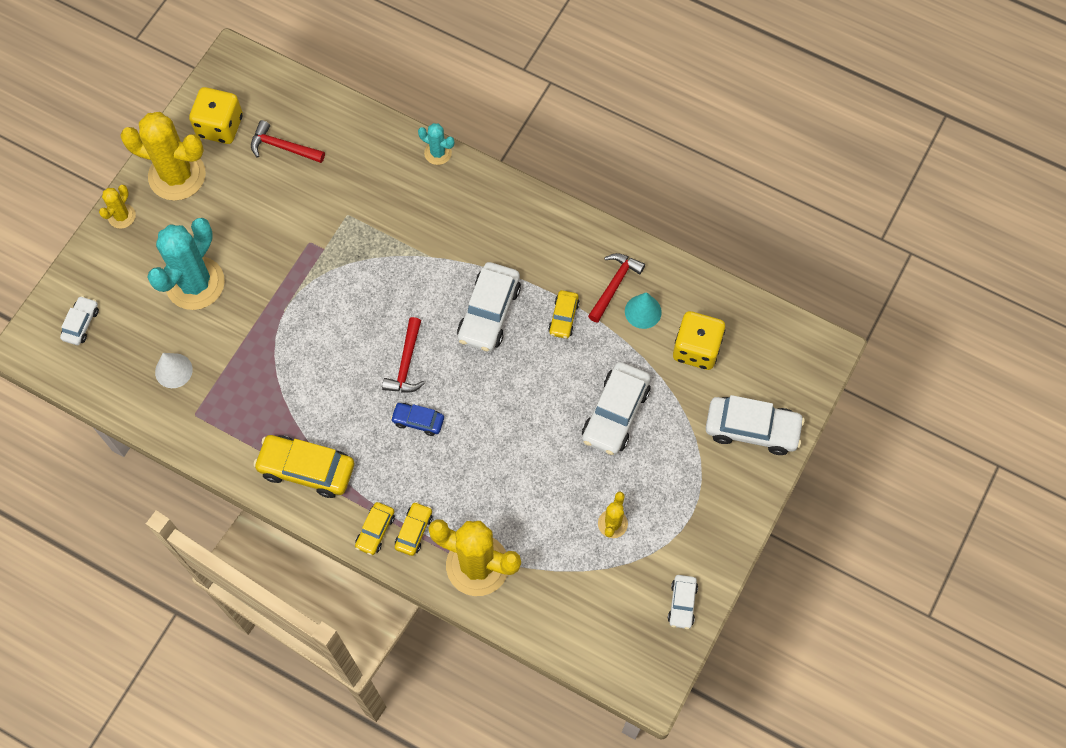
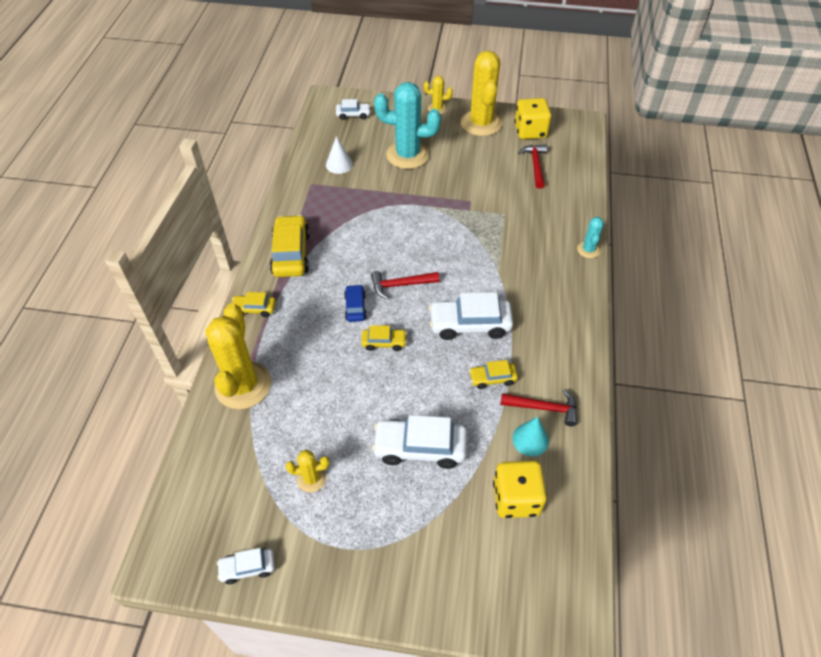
camera: 70 degrees right, 15 degrees down
yellow car [395,502,433,556] -> yellow car moved to [361,325,407,351]
white car [706,395,805,455] -> none

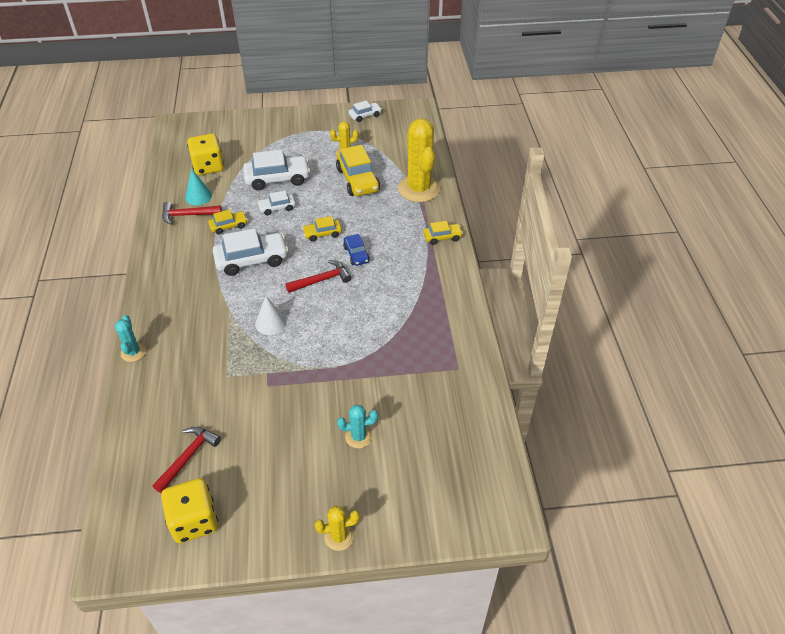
camera: 165 degrees right, 5 degrees down
yellow car [270,215,310,277] -> yellow car moved to [336,145,380,196]
white cone [326,136,353,174] -> white cone moved to [255,296,287,335]
white car [336,99,371,120] -> white car moved to [257,190,296,215]
turquoise cactus [374,82,441,169] -> turquoise cactus [337,404,378,448], size x0.48
yellow cactus [461,51,502,136] -> none
red hammer [518,144,547,188] -> red hammer turned 135 degrees counterclockwise [153,427,221,493]

